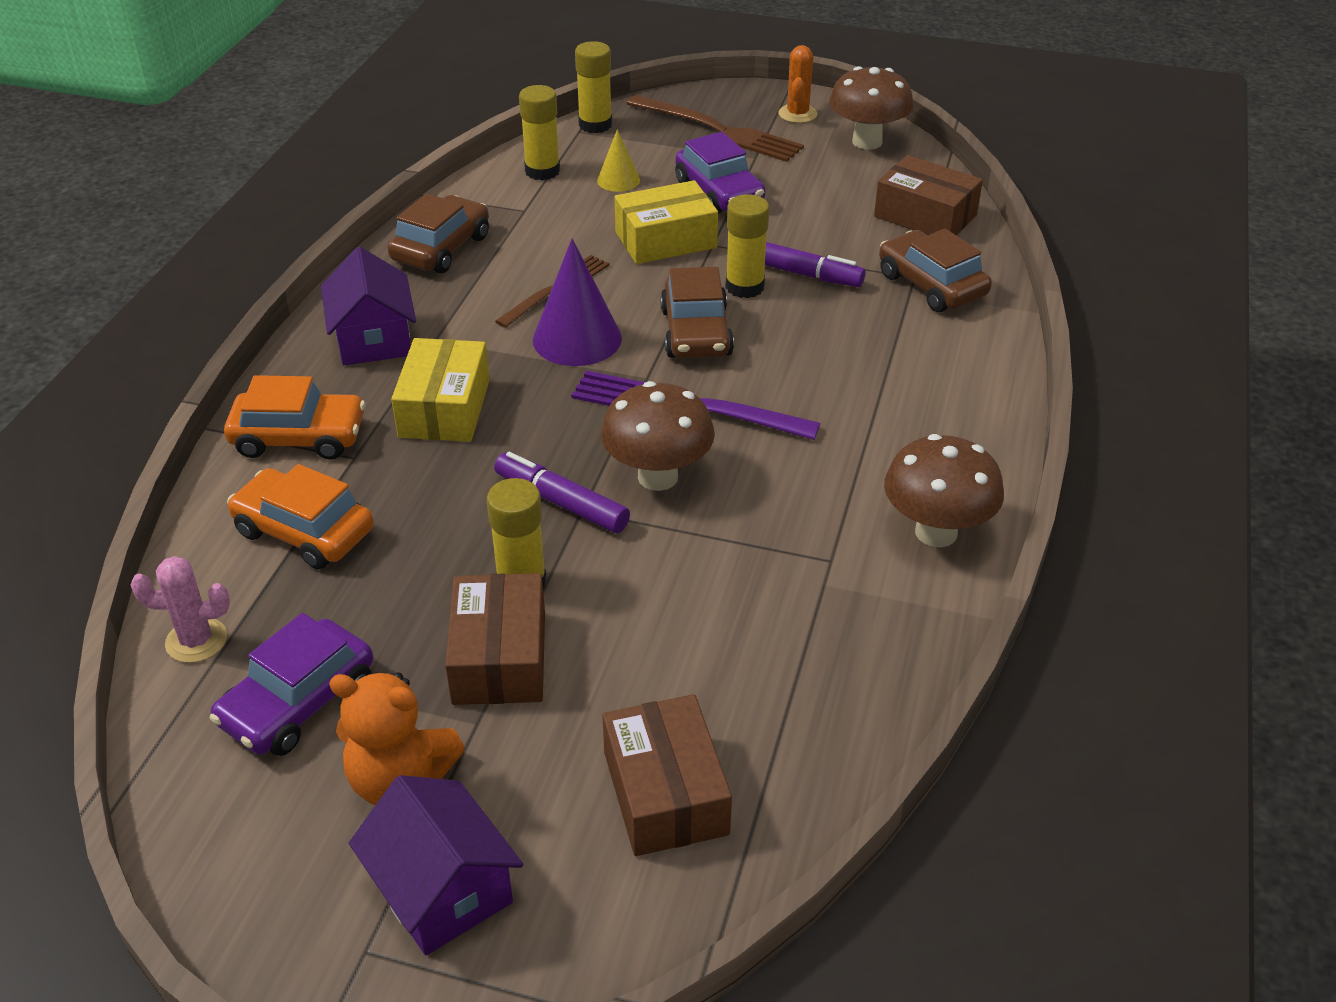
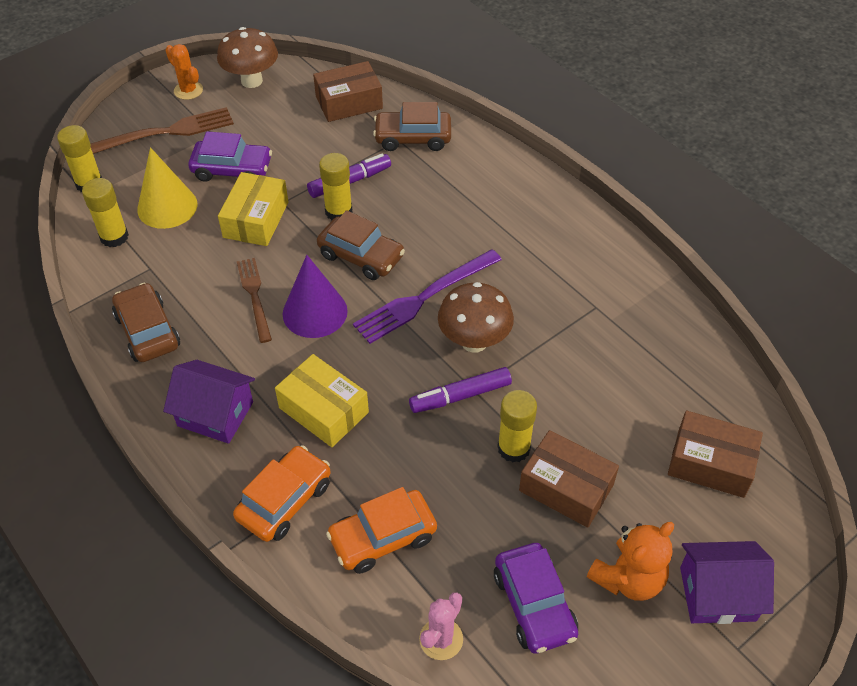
camera: 55 degrees left, 10 degrees up
yellow cone [597,129,640,192] -> yellow cone [137,147,197,229], size x1.79
brown mushroom [884,434,1004,547] -> none

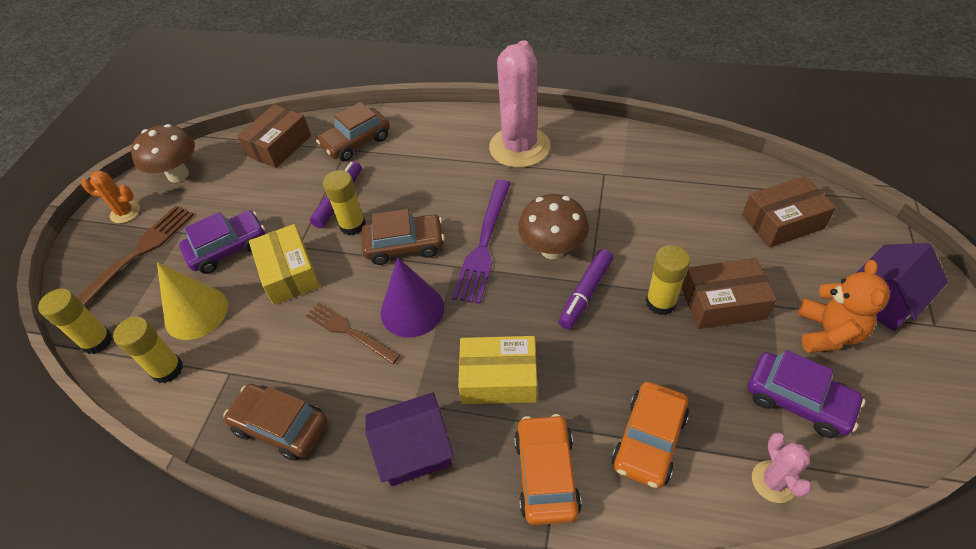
camera: 35 degrees left, 0 degrees up
none -> pink cactus [489,40,550,168]

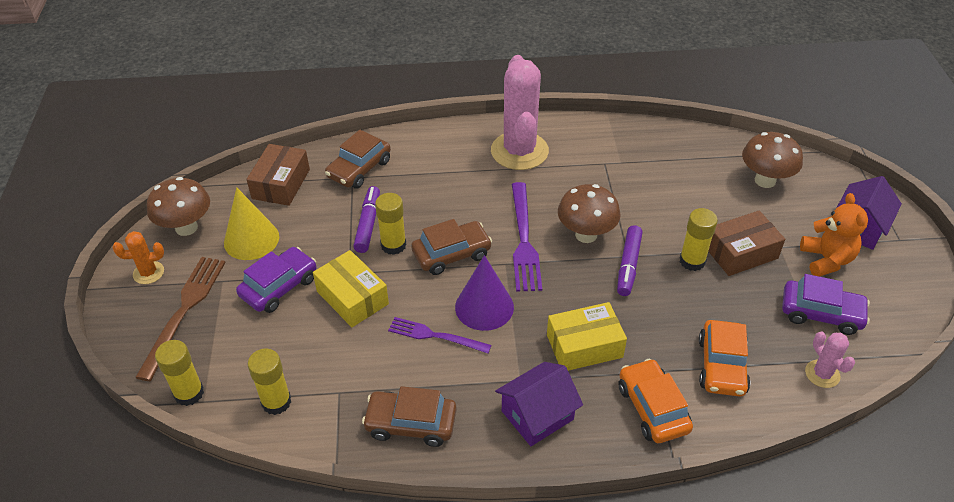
camera: 20 degrees left, 5 degrees down
yellow cone [157,262,228,340] -> yellow cone moved to [224,187,279,260]
brown fork [306,302,400,364] -> purple fork [388,317,491,353]
brown box [742,176,836,248] -> brown mushroom [742,132,803,188]

